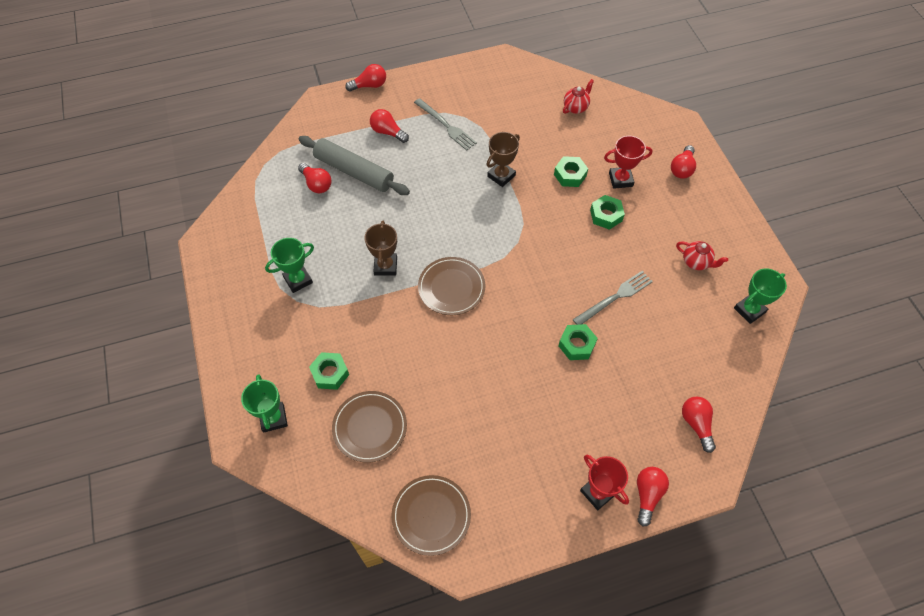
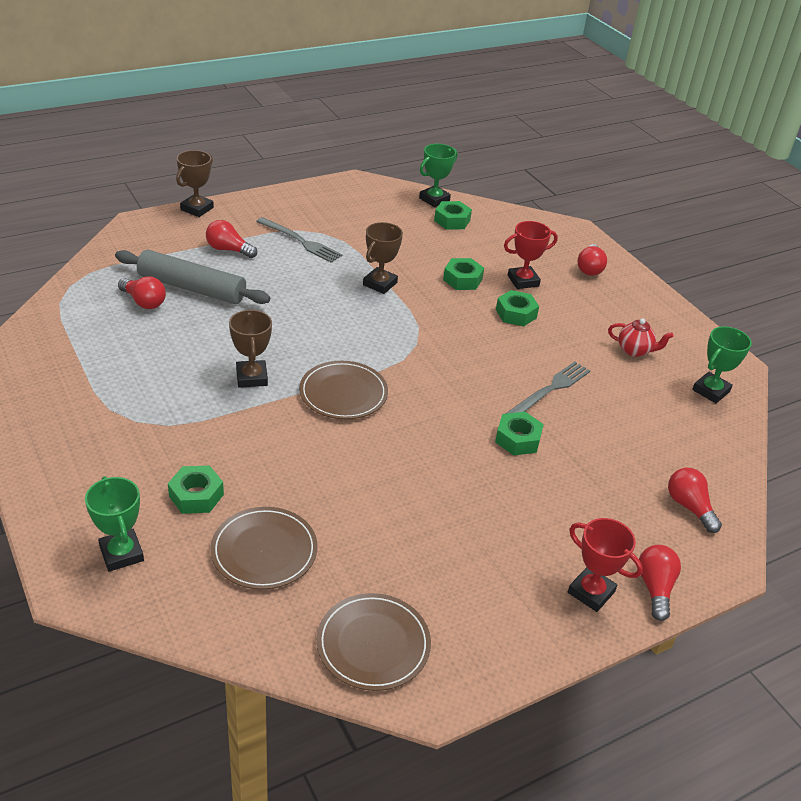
camera: 15 degrees left, 20 degrees down
green trophy [265,238,314,293] -> green trophy moved to [419,144,458,207]
red light bulb [345,64,386,92] -> brown trophy [176,150,214,217]
red teapot [563,79,594,114] -> green nut [434,201,472,229]

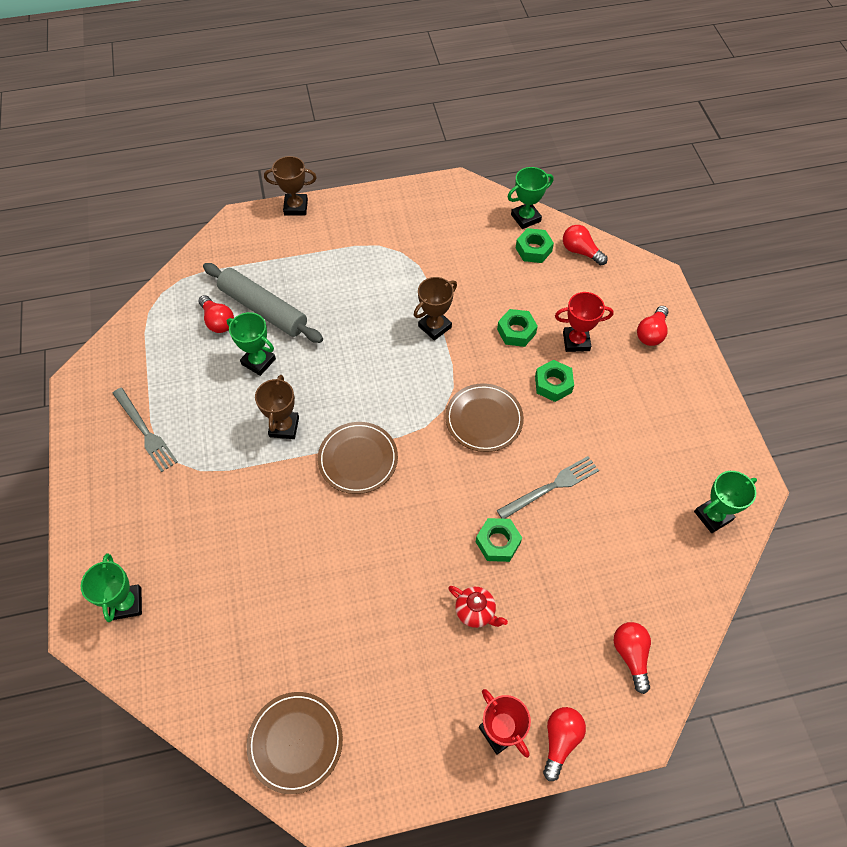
camera: 20 degrees right, 20 degrees up
green nut [168,465,224,514] -> none
brown trophy [176,150,214,217] -> brown trophy turned 45 degrees clockwise [264,156,317,215]
red light bulb [206,220,257,258] -> red light bulb moved to [563,225,608,266]
brown plate [211,507,318,590] -> brown plate moved to [445,383,524,452]
grey fork [256,217,343,263] -> grey fork moved to [112,388,178,472]
red teapot [608,318,673,357] -> red teapot moved to [448,586,508,628]
none -> green trophy [227,312,276,376]

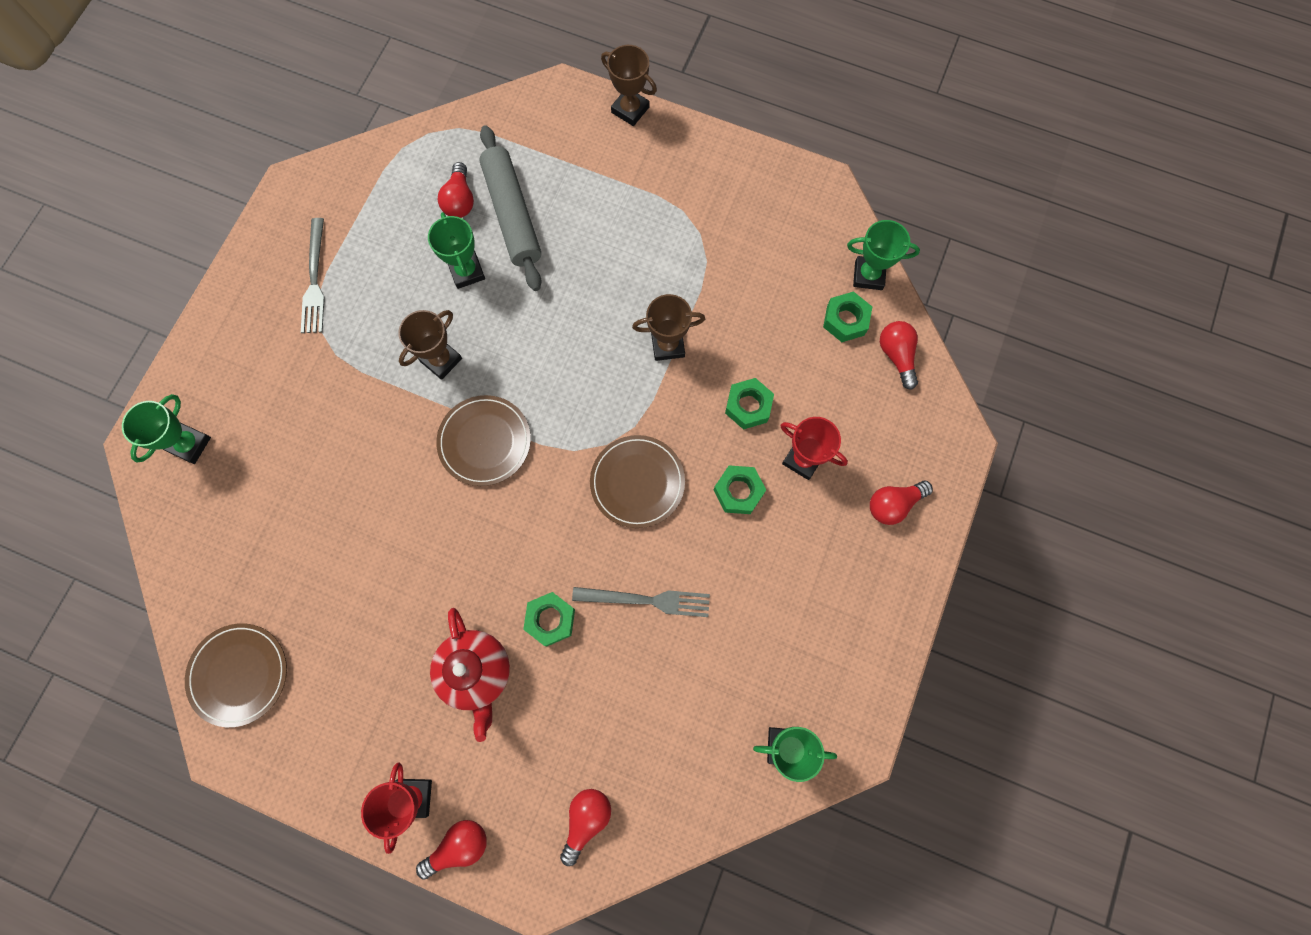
camera: 35 degrees right, 15 degrees up
red teapot [448,586,508,628] -> red teapot [430,608,510,742], size x1.67

